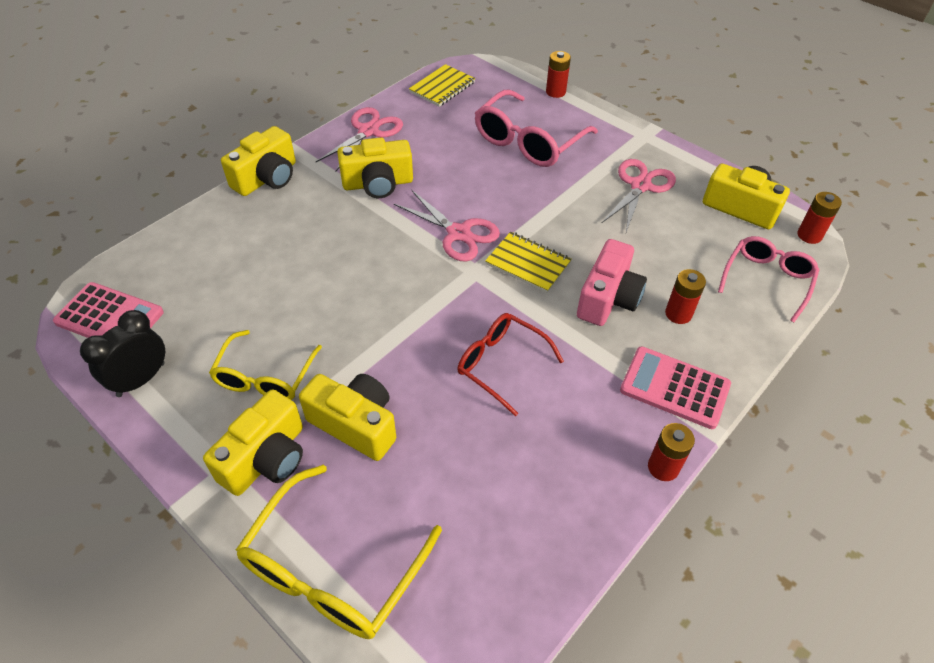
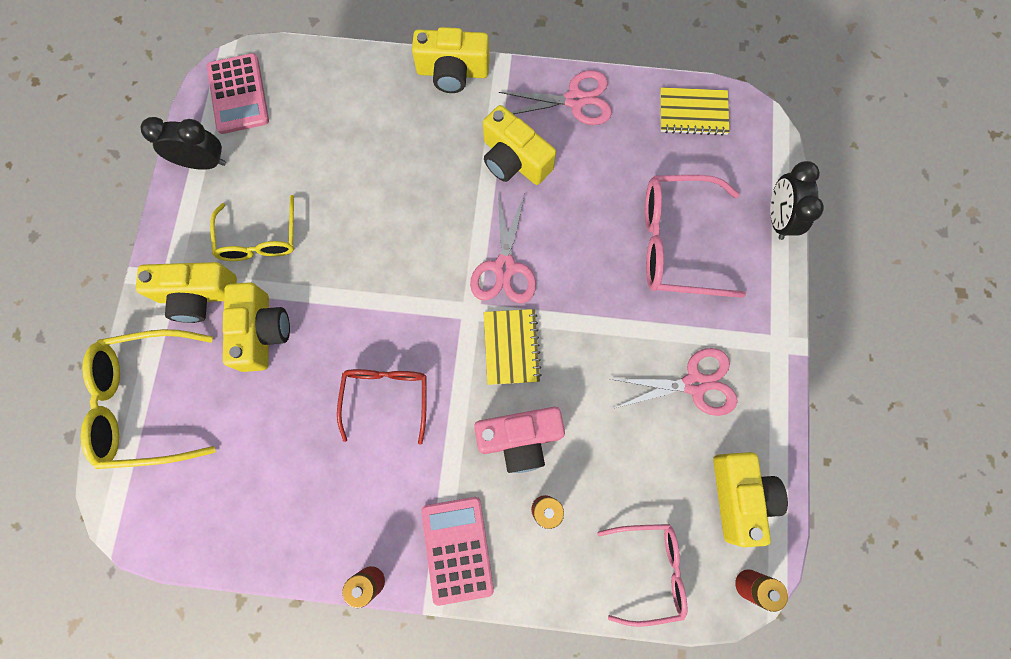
camera: 55 degrees right, 25 degrees up
yellow glasses [209,330,322,400] -> yellow glasses turned 75 degrees counterclockwise [210,195,294,261]
red battery [546,51,571,98] -> black clock [770,161,824,240]

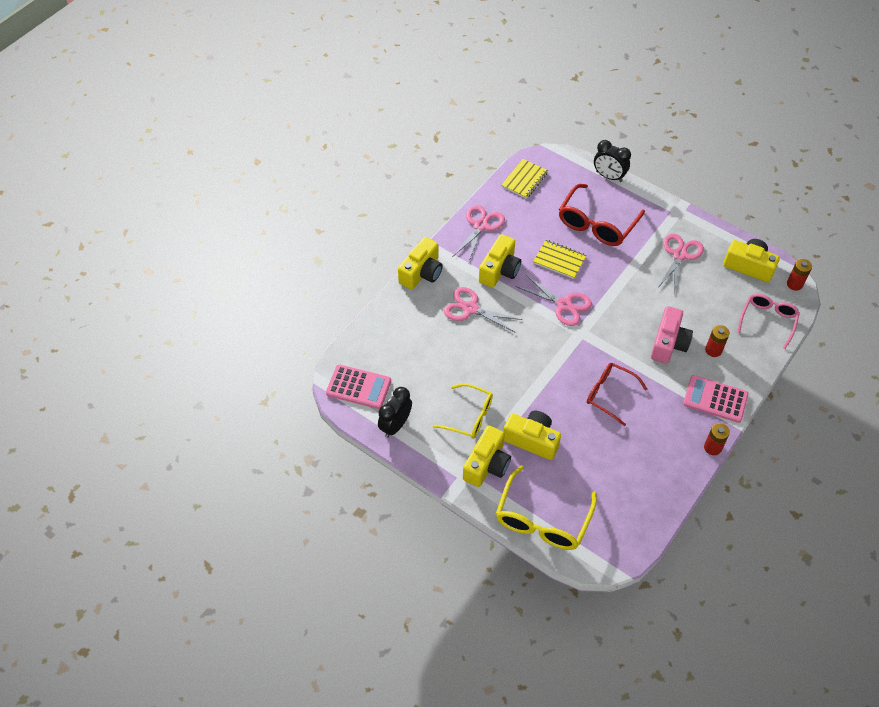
camera: 60 degrees left, 20 degrees down
yellow camera [483,105,556,185] -> yellow camera turned 45 degrees counterclockwise [479,234,521,288]
yellow notebook [484,309,542,385] -> yellow notebook moved to [533,240,587,279]
pink glasses [645,175,746,298] -> red glasses [559,184,645,246]
none -> pink scissors [444,287,523,333]

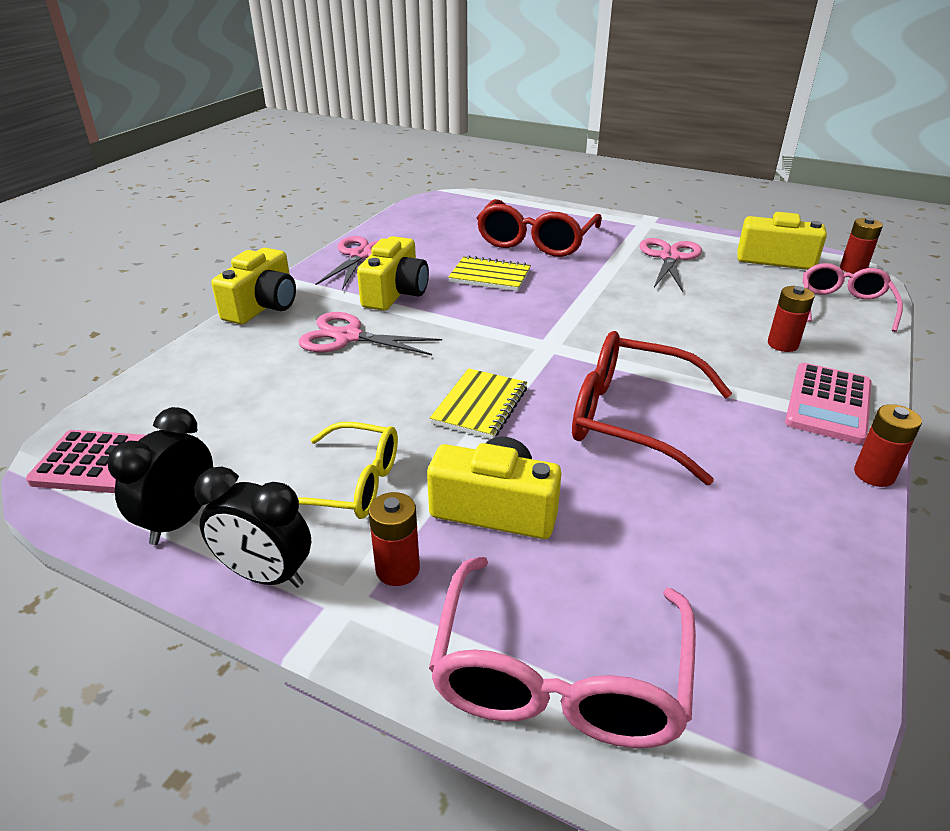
camera: 10 degrees left, 20 degrees down
yellow camera [463,425,511,487] -> red battery [368,492,420,586]
yellow glasses [496,465,597,550] -> pink glasses [429,557,696,748]
yellow notebook [502,159,548,199] -> yellow notebook moved to [430,368,527,439]
pink scissors [515,274,592,326] -> none
red glasses [587,363,647,426] -> red glasses [572,331,732,485], size x1.50
black clock [594,140,631,182] -> black clock moved to [194,466,311,588]
pink camera [651,306,693,363] -> none
pink calculator [683,375,748,423] -> pink calculator turned 75 degrees counterclockwise [785,363,872,444]

